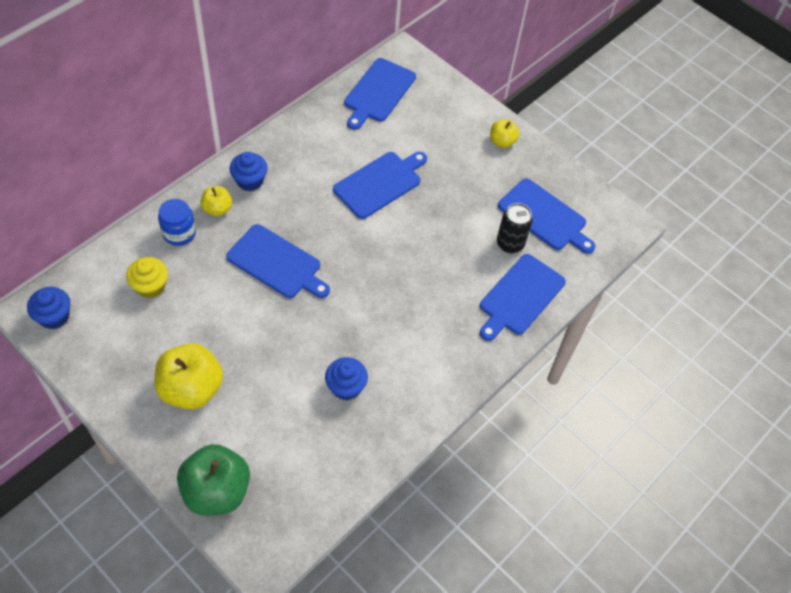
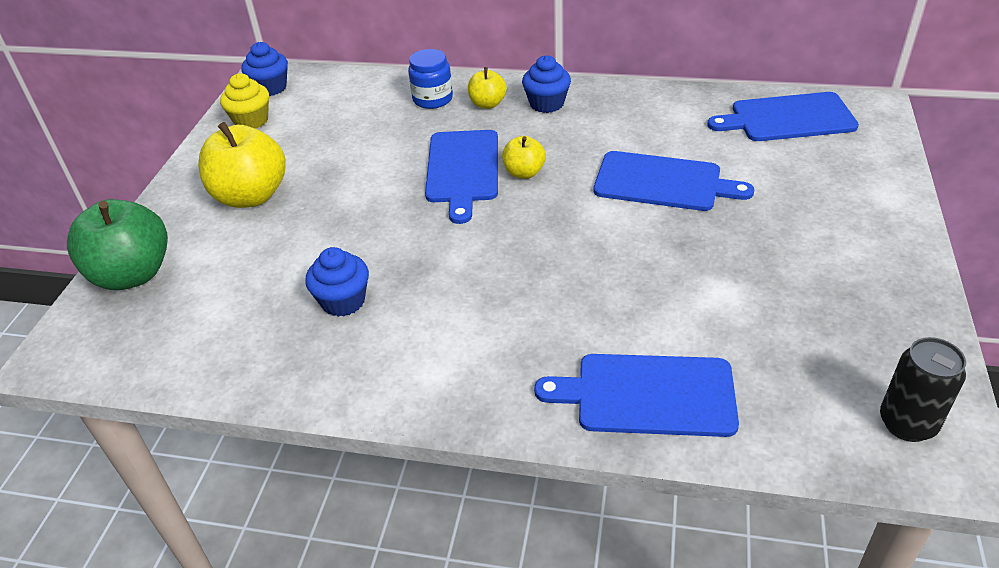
camera: 65 degrees right, 15 degrees down
yellow cupcake [126,257,168,298] -> yellow cupcake moved to [220,73,269,128]
yellow apple [490,119,519,148] -> yellow apple moved to [502,136,546,179]
black can [497,203,533,253] -> black can moved to [880,337,966,442]
blue cutting board [498,178,595,254] -> none

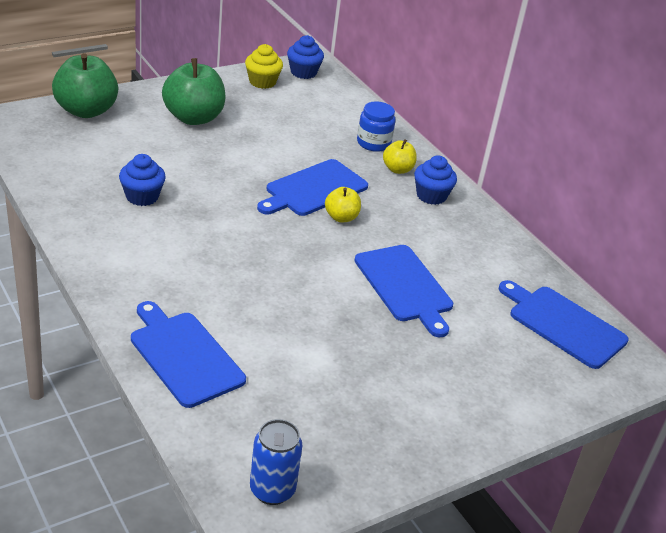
camera: 40 degrees right, 5 degrees down
yellow apple [198,122,285,208] -> green apple [162,58,226,125]
black can [880,337,966,442] -> blue can [250,419,302,505]

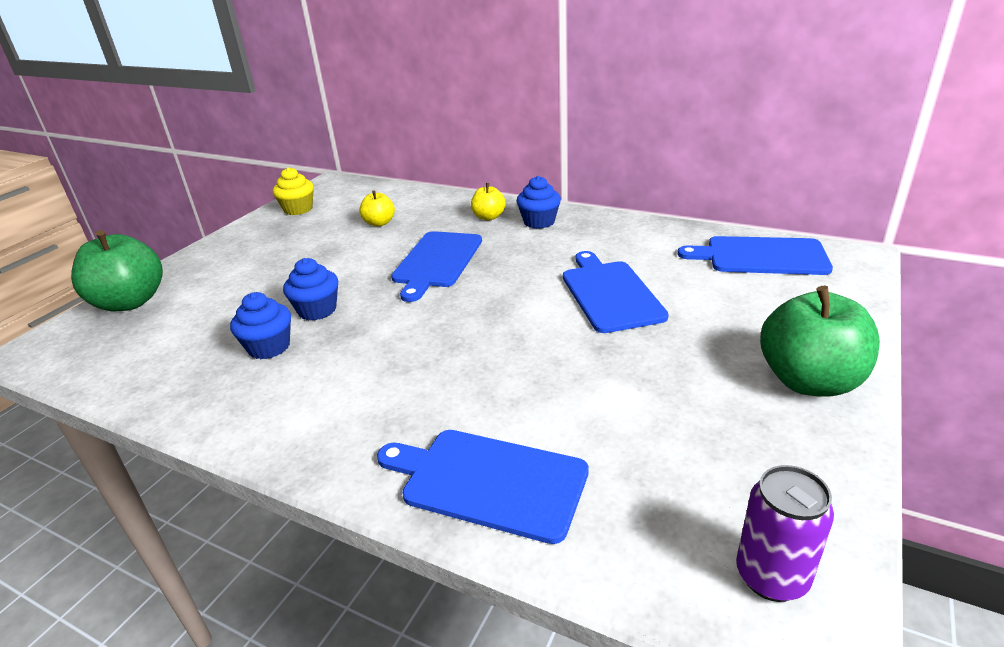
camera: 25 degrees left, 5 degrees down
green apple [162,58,226,125] -> green apple moved to [760,286,880,397]
blue can [250,419,302,505] -> purple can [736,465,834,602]
blue cupcake [287,35,324,79] -> blue cupcake moved to [283,258,338,321]
yellow apple [325,187,361,222] -> yellow apple moved to [359,190,395,227]
blue cutting board [354,245,453,337] -> blue cutting board turned 135 degrees counterclockwise [563,251,669,333]
blue jar [357,101,396,152] -> none

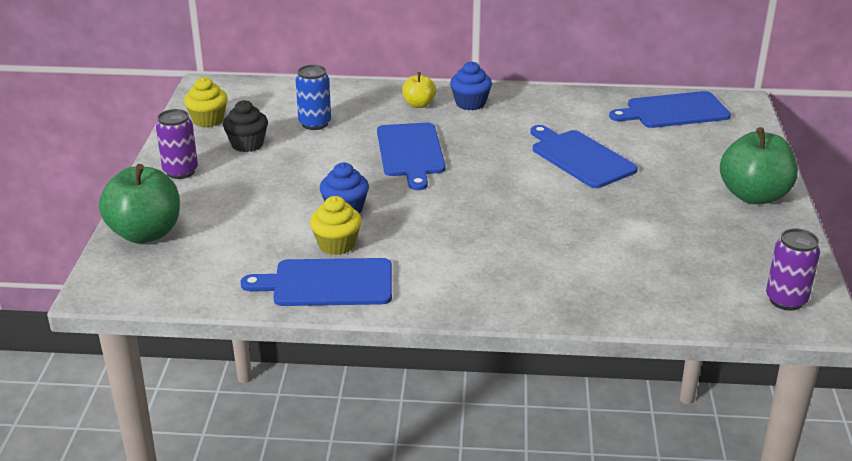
camera: 25 degrees left, 0 degrees up
blue cupcake [230,292,291,359] -> yellow cupcake [310,196,362,255]
yellow apple [359,190,395,227] -> blue can [296,65,331,130]
blue cutting board [377,430,589,544] -> blue cutting board moved to [240,258,392,306]
none -> purple can [156,109,198,179]
none -> black cupcake [223,100,268,152]

